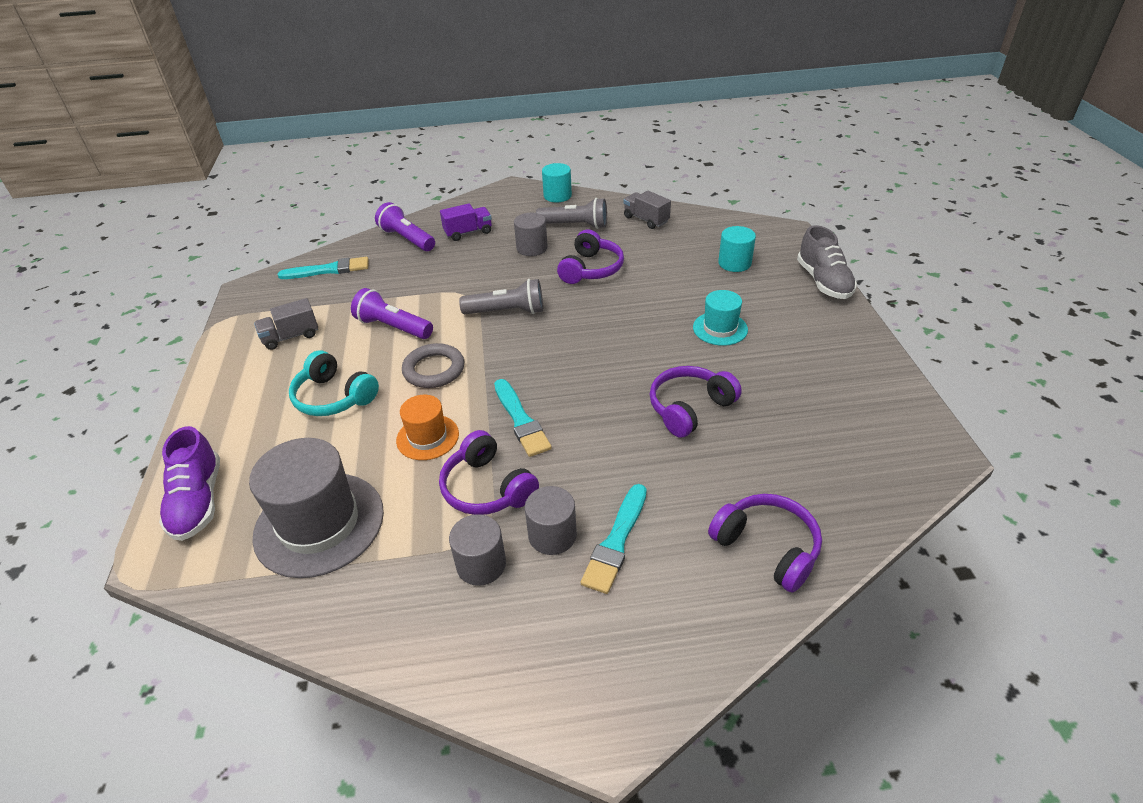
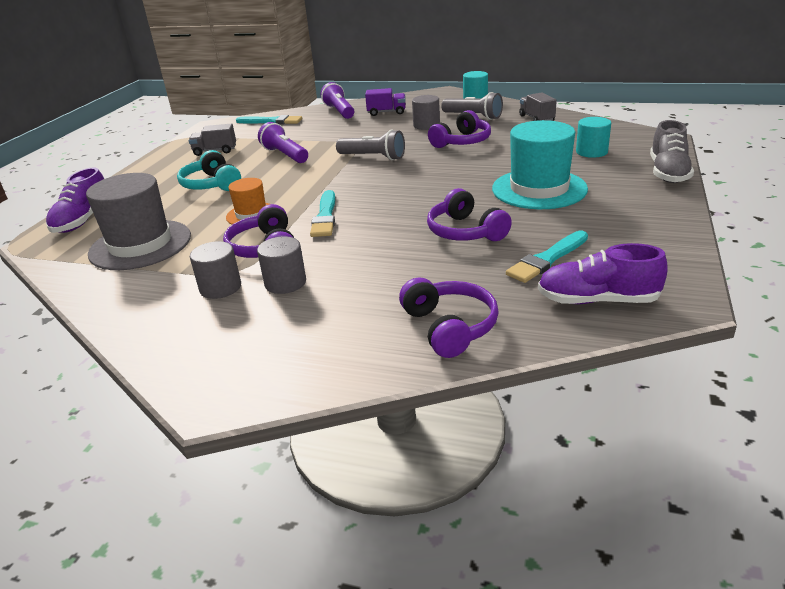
camera: 25 degrees right, 10 degrees down
grey ring [402,343,464,388] -> none
turquoise brush [581,484,647,594] -> turquoise brush moved to [506,231,588,283]
purple headphones [650,366,742,438] -> purple headphones turned 105 degrees counterclockwise [427,188,512,241]
turquoise hat [693,290,748,346] -> turquoise hat [492,120,588,209], size x1.83
none -> purple shoe [538,243,667,304]

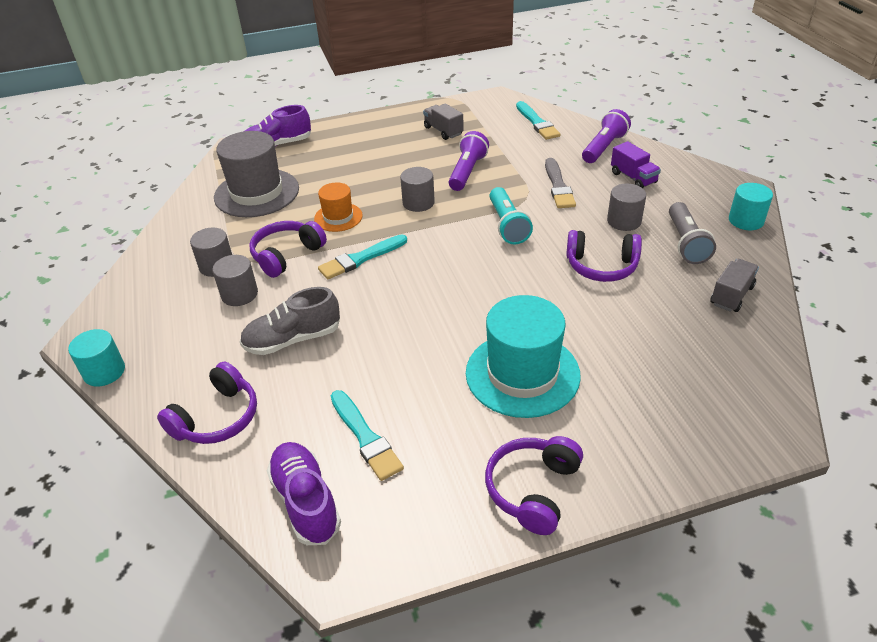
camera: 55 degrees right, 10 degrees up
turquoise headphones [177,150,241,191] -> none
grey flashlight [336,130,405,160] -> turquoise flashlight [490,187,533,244]
purple headphones [427,188,512,241] -> purple headphones moved to [485,436,583,535]
turquoise brush [506,231,588,283] -> turquoise brush turned 135 degrees counterclockwise [331,390,404,481]
turquoise cylinder [576,117,611,158] -> turquoise cylinder moved to [68,329,125,387]
grey shoe [650,120,694,183] -> grey shoe moved to [240,287,340,355]
none -> grey cylinder [400,167,435,212]
none -> grey brush [545,158,576,208]

